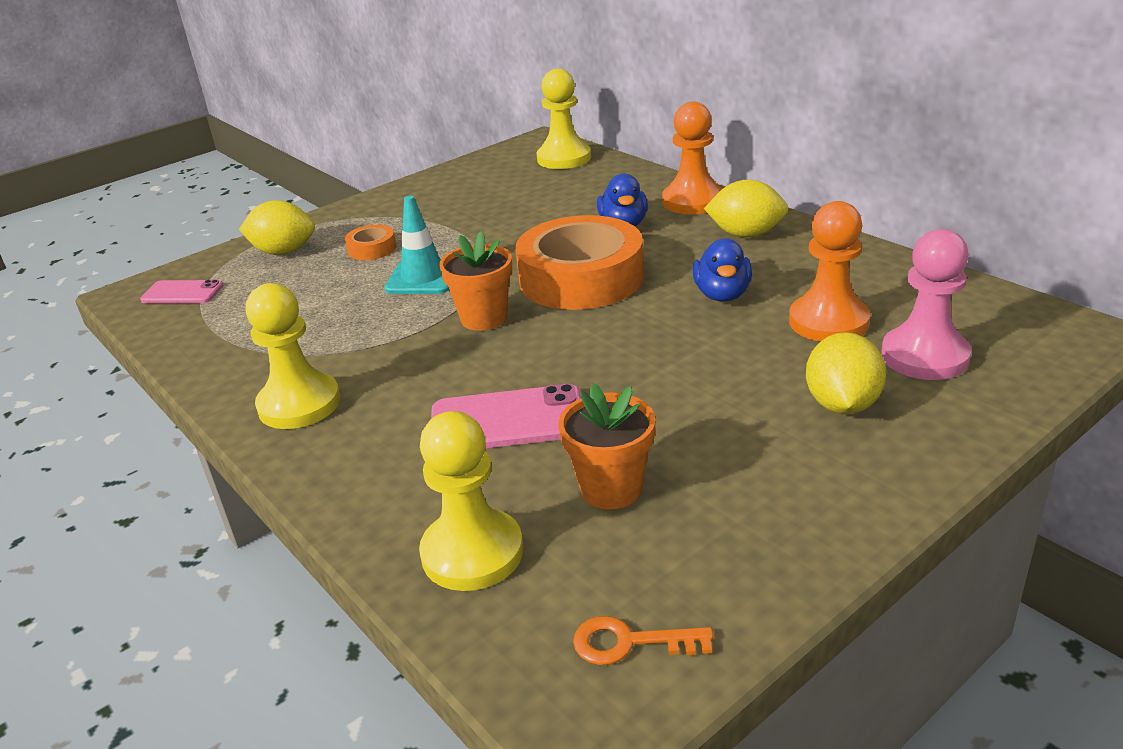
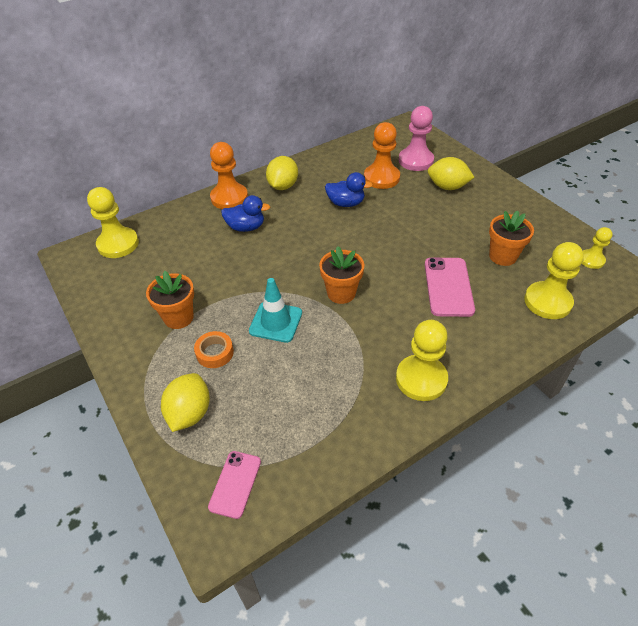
camera: 85 degrees left, 15 degrees up
orange tape [515,215,644,310] -> none
orange key [573,616,713,665] -> yellow pawn [582,227,613,269]
none -> orange flower pot [146,271,194,329]

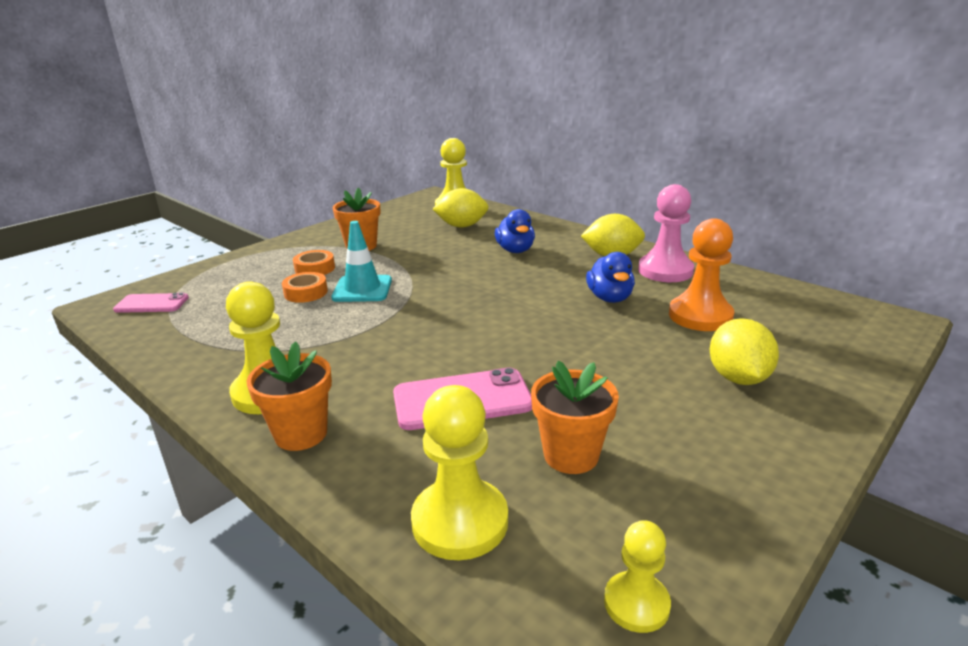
camera: 75 degrees right, 20 degrees down
yellow lemon [161,373,210,432] -> yellow lemon moved to [433,188,488,228]
orange pawn [210,142,248,209] -> none
orange flower pot [319,246,364,304] -> orange flower pot moved to [247,341,332,451]
pink pawn [399,106,434,171] -> pink pawn moved to [638,184,694,282]
none -> orange tape [282,272,328,303]

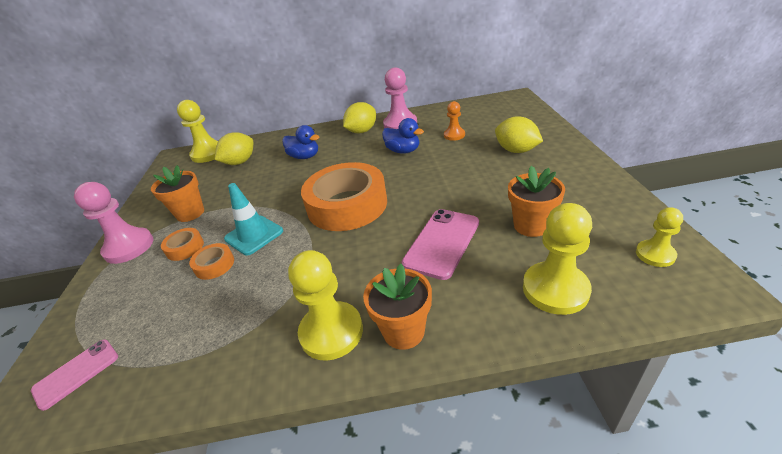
camera: 45 degrees left, 10 degrees up
orange pawn [669,218,735,331] -> orange pawn [444,101,465,141], size x0.58
none -> pink pawn [74,182,153,264]
none -> orange tape [301,162,387,231]

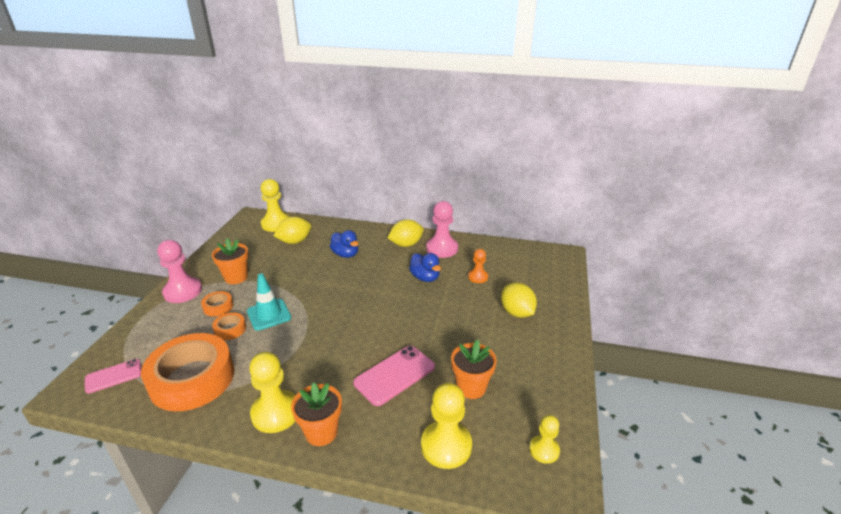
camera: 15 degrees right, 5 degrees down
orange tape [301,162,387,231] -> orange tape moved to [141,333,234,411]

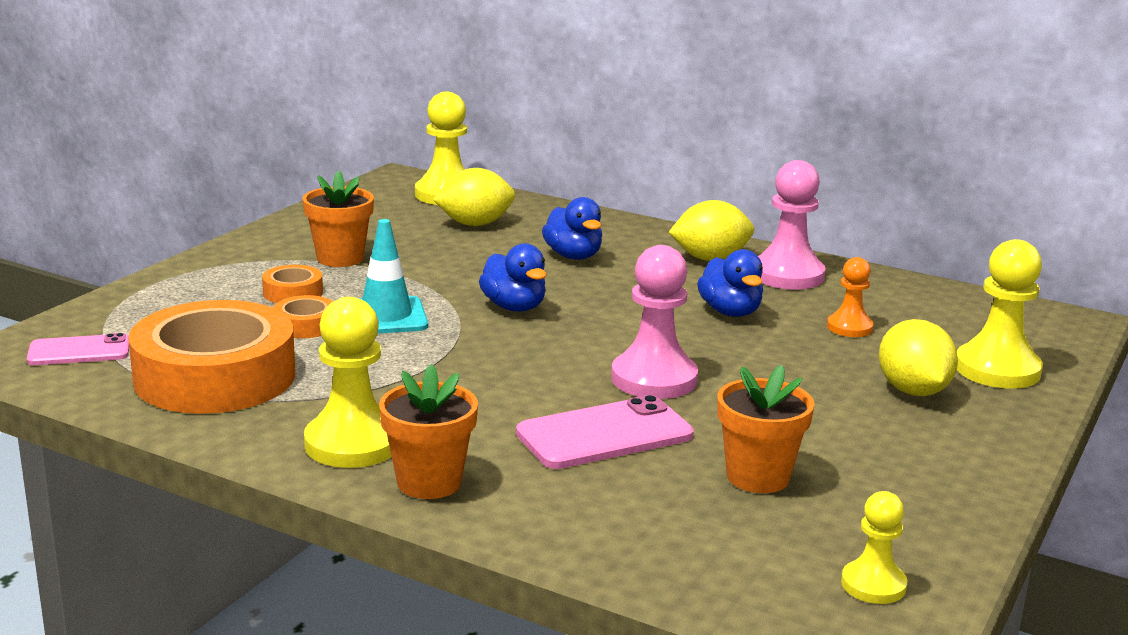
camera: 15 degrees right, 10 degrees down
pink pawn [157,240,202,303] -> pink pawn moved to [611,245,698,399]
yellow pawn [421,383,472,469] -> yellow pawn moved to [957,239,1043,389]
none -> blue duck [479,243,547,312]

